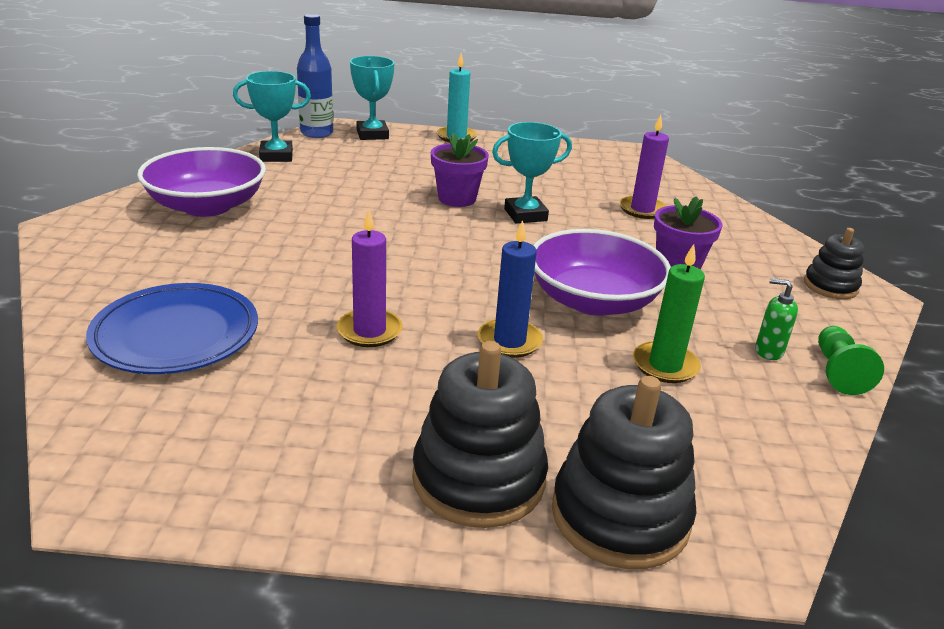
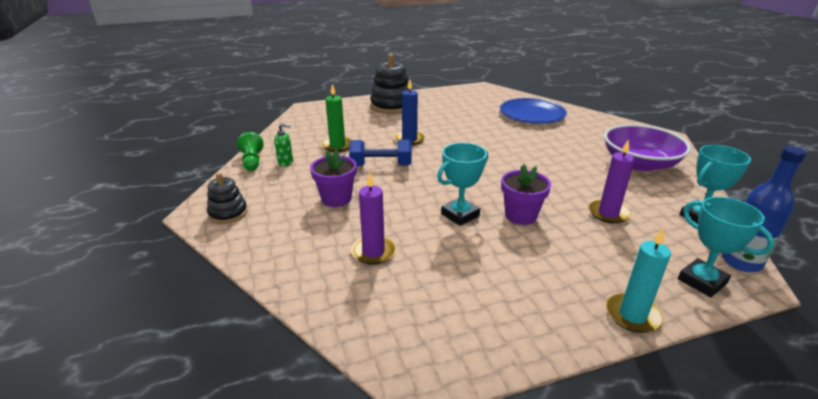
camera: 160 degrees right, 0 degrees up
purple candle [337,210,403,347] -> purple candle moved to [589,140,635,224]
purple bowl [533,229,671,316] -> blue dumbbell [349,139,412,166]
black stacking toy [552,376,697,569] -> none

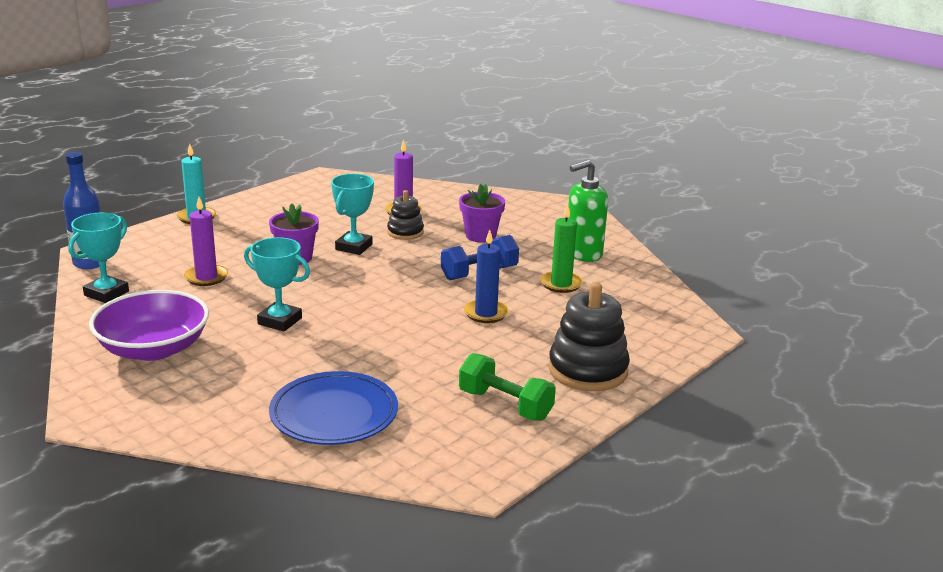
camera: 150 degrees right, 5 degrees down
black stacking toy [207,173,248,224] -> black stacking toy moved to [387,190,424,240]
green pawn [237,132,264,171] -> none
green soap dispenser [274,123,293,167] -> green soap dispenser [568,160,608,262], size x1.97
turquoise trophy [678,197,775,297] -> turquoise trophy moved to [244,237,310,331]
none -> green dumbbell [459,353,556,421]

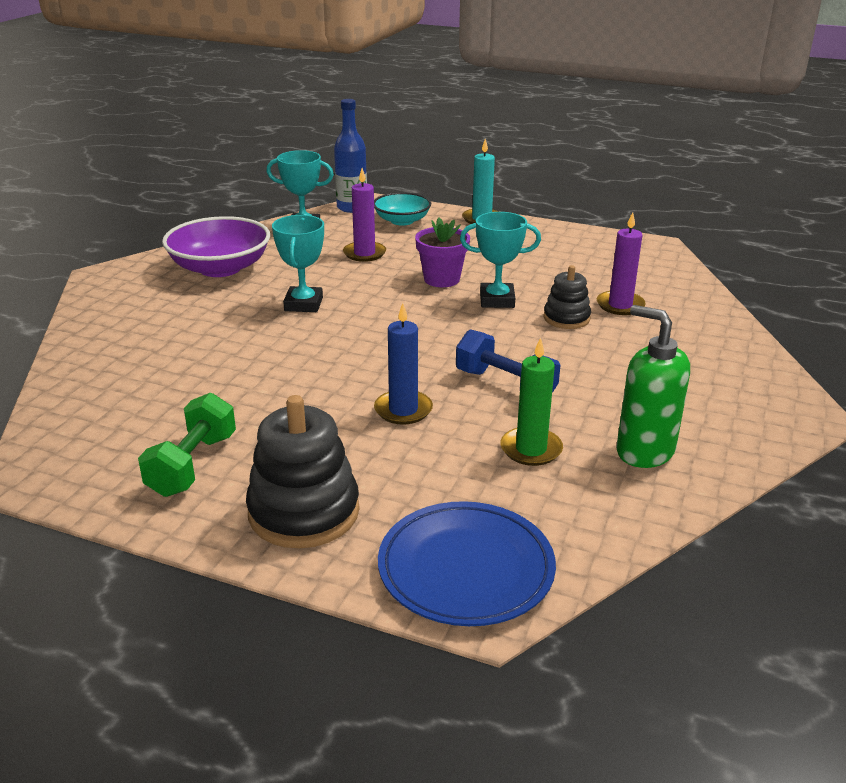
camera: 70 degrees right, 5 degrees up
blue plate [269,371,398,445] -> blue plate moved to [378,501,556,626]
purple flower pot [459,184,505,243] -> none
none -> turquoise bowl [374,192,431,226]

